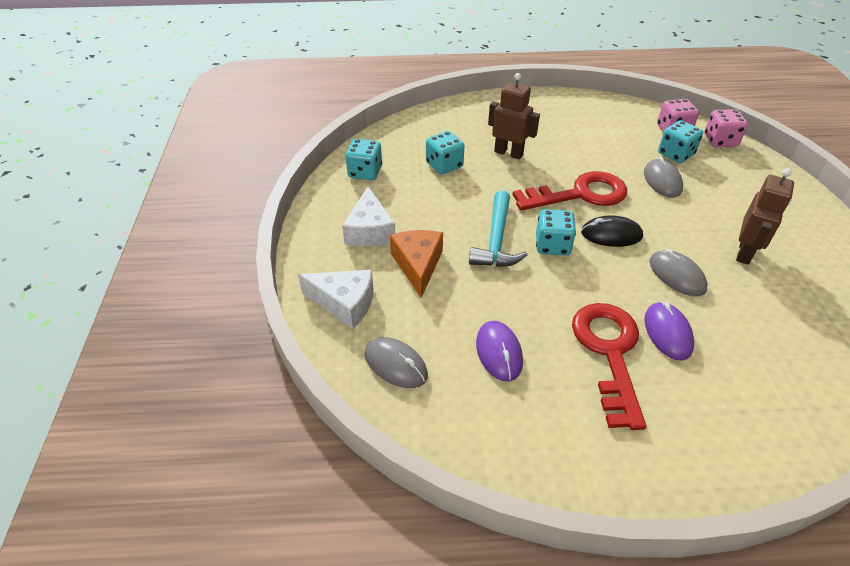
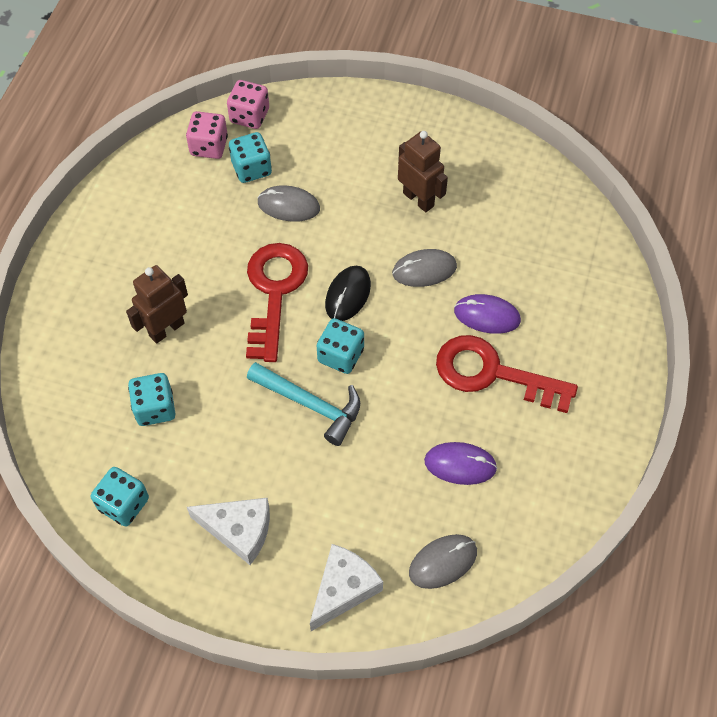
camera: 70 degrees left, 15 degrees up
orange cheese [390,230,443,298] -> none

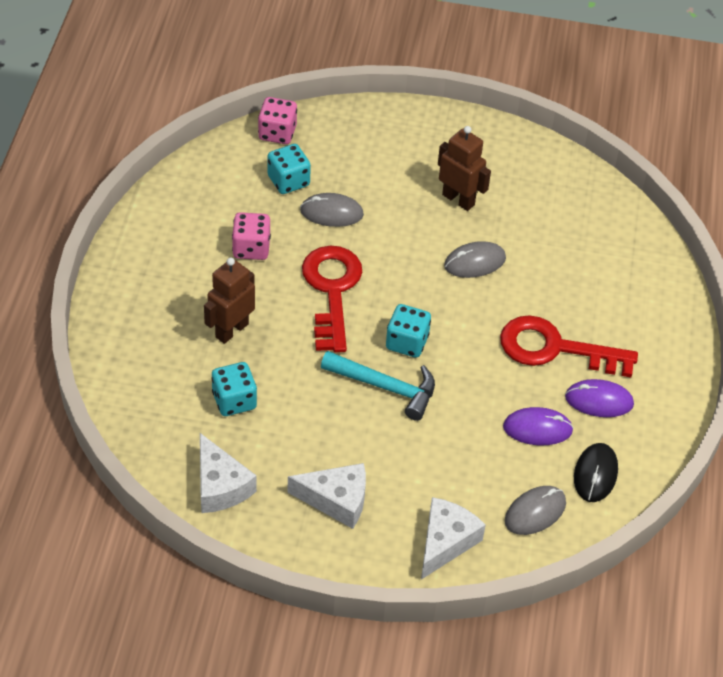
camera: 10 degrees left, 10 degrees down
turquoise dice [91,467,149,527] -> white cheese [200,433,257,513]
pink dice [186,111,228,159] -> pink dice moved to [232,212,271,260]
black mouse [325,266,371,321] -> black mouse moved to [574,443,618,502]
purple mouse [454,294,521,334] -> purple mouse moved to [565,379,634,417]

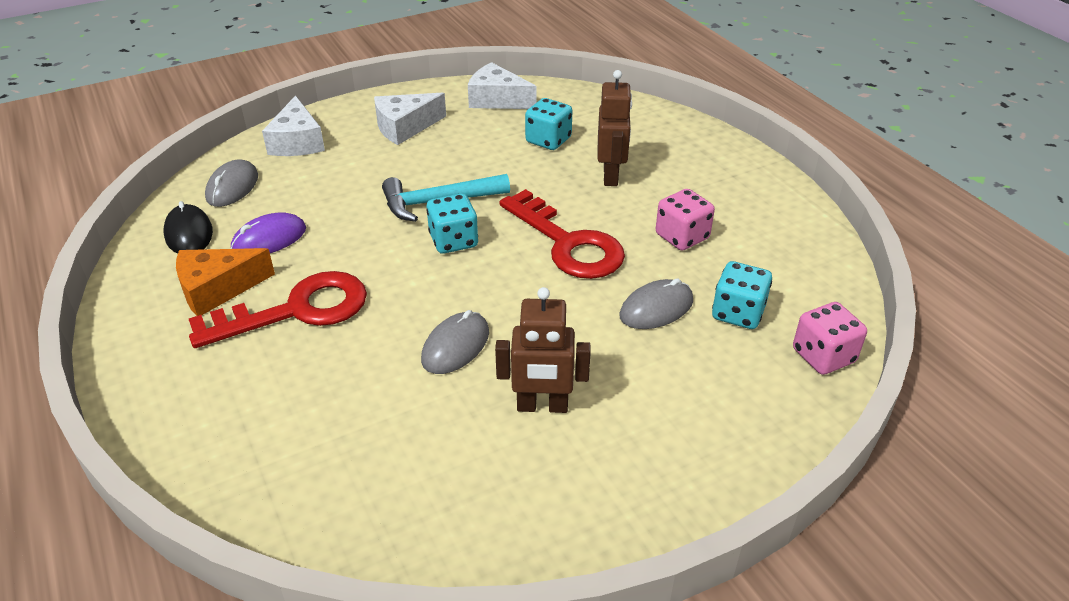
camera: 145 degrees right, 10 degrees down
purple mouse [565,379,634,417] -> orange cheese [176,248,275,316]

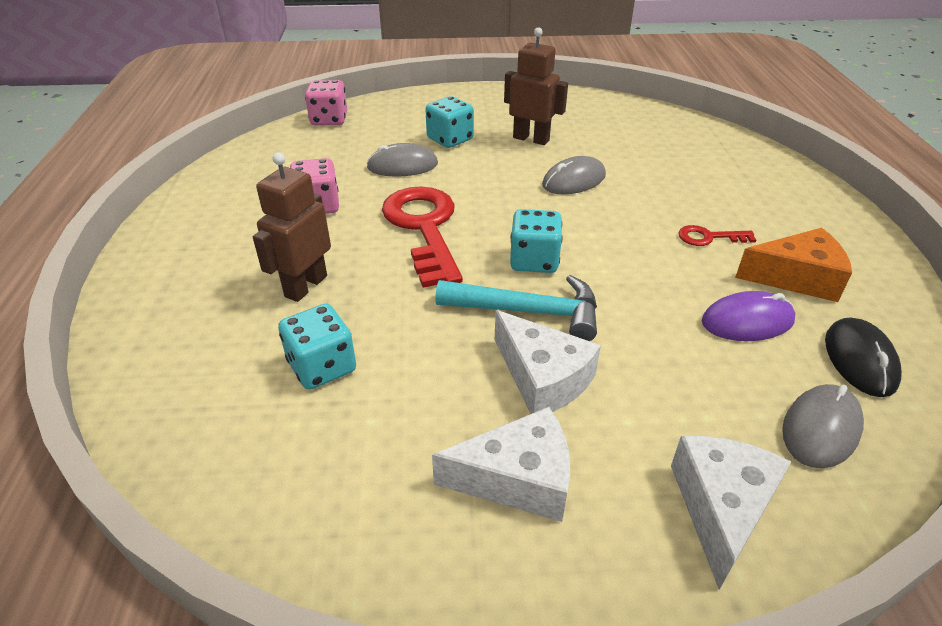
camera: 155 degrees left, 0 degrees up
red key [189,271,367,348] -> red key [678,225,756,246], size x0.45
white cheese [468,62,536,109] -> white cheese moved to [495,310,601,414]
turquoise dice [712,261,772,329] -> turquoise dice moved to [425,96,474,148]

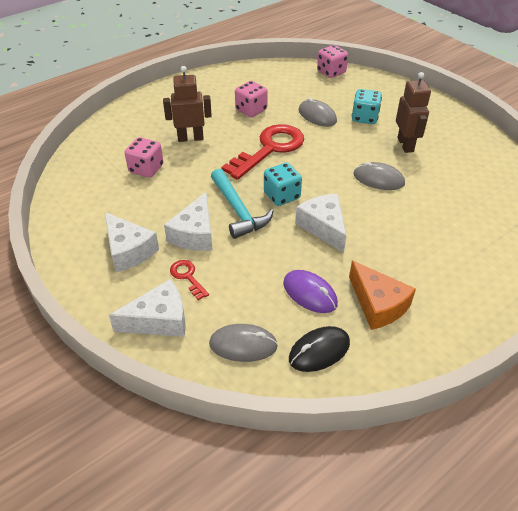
camera: 55 degrees right, 5 degrees up
turquoise dice [278,304,356,390] -> pink dice [125,137,163,178]
red key [678,225,756,246] -> red key moved to [170,260,209,300]
none -> white cheese [295,194,346,253]

